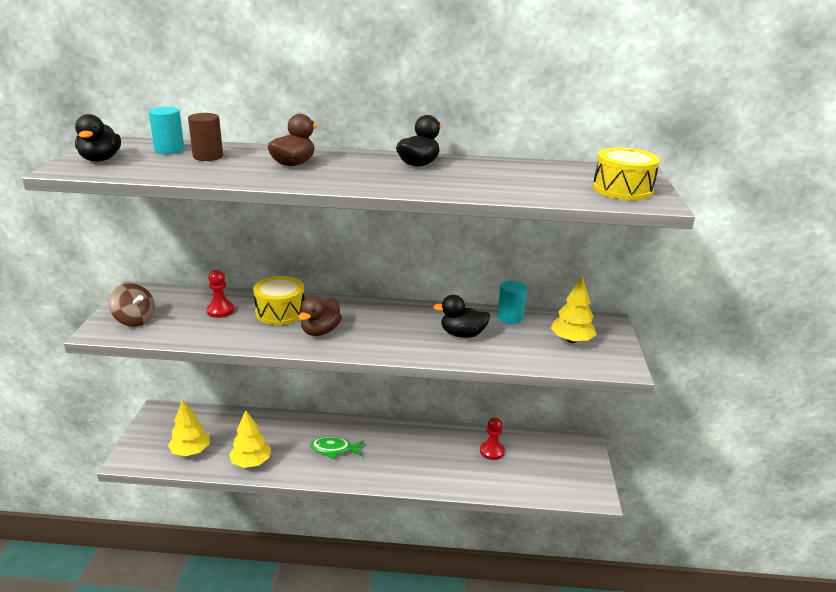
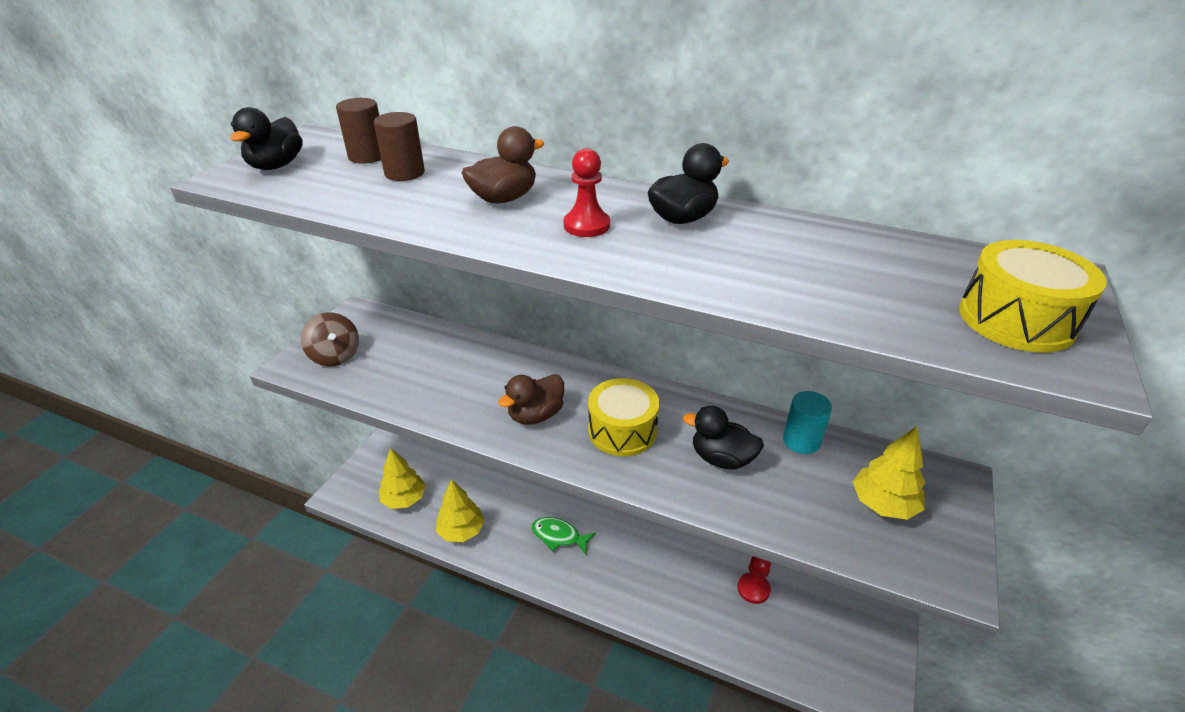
camera: 20 degrees right, 10 degrees up
turquoise cylinder [149,107,184,154] -> brown cylinder [336,98,381,164]
red pawn [206,270,234,318] -> red pawn moved to [564,148,610,237]
yellow drum [253,276,305,325] -> yellow drum moved to [588,378,659,456]

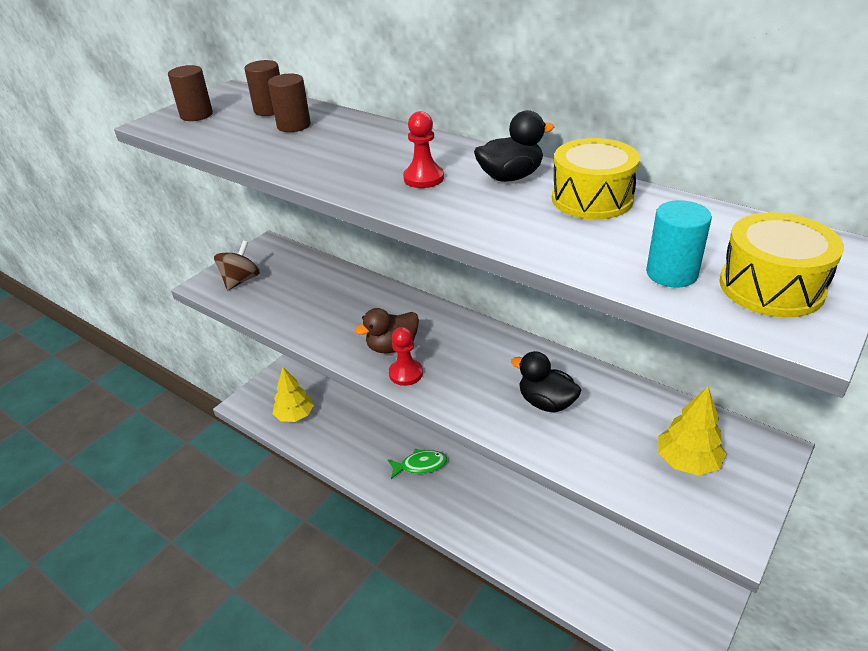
camera: 15 degrees right, 0 degrees up
black duck [231,107,303,170] -> brown cylinder [168,65,213,121]
brown spinning top [301,312,359,366] -> brown spinning top turned 135 degrees counterclockwise [214,241,260,291]
yellow tree [436,479,485,542] -> none
brown duck [462,126,545,204] -> none
green fish [531,517,596,554] -> green fish turned 135 degrees clockwise [387,449,447,479]
yellow drum [588,378,659,456] -> yellow drum moved to [552,138,640,220]
red pawn [737,556,771,604] -> red pawn moved to [389,327,423,386]
turquoise cylinder [783,391,832,454] -> turquoise cylinder moved to [646,200,712,288]

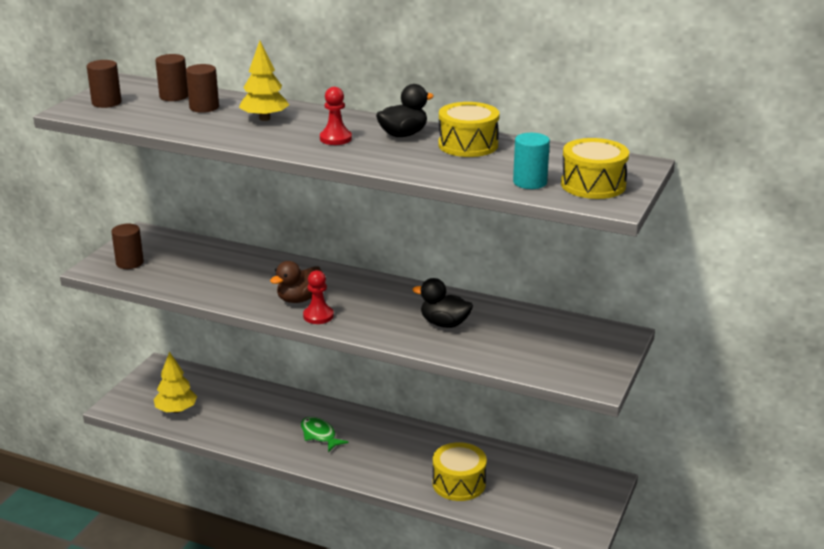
camera: 15 degrees left, 10 degrees down
brown spinning top [214,241,260,291] -> brown cylinder [111,224,144,269]
green fish [387,449,447,479] -> green fish turned 105 degrees counterclockwise [301,417,349,452]
yellow tree [658,386,726,476] -> yellow tree moved to [239,41,289,121]
none -> yellow drum [432,442,487,501]

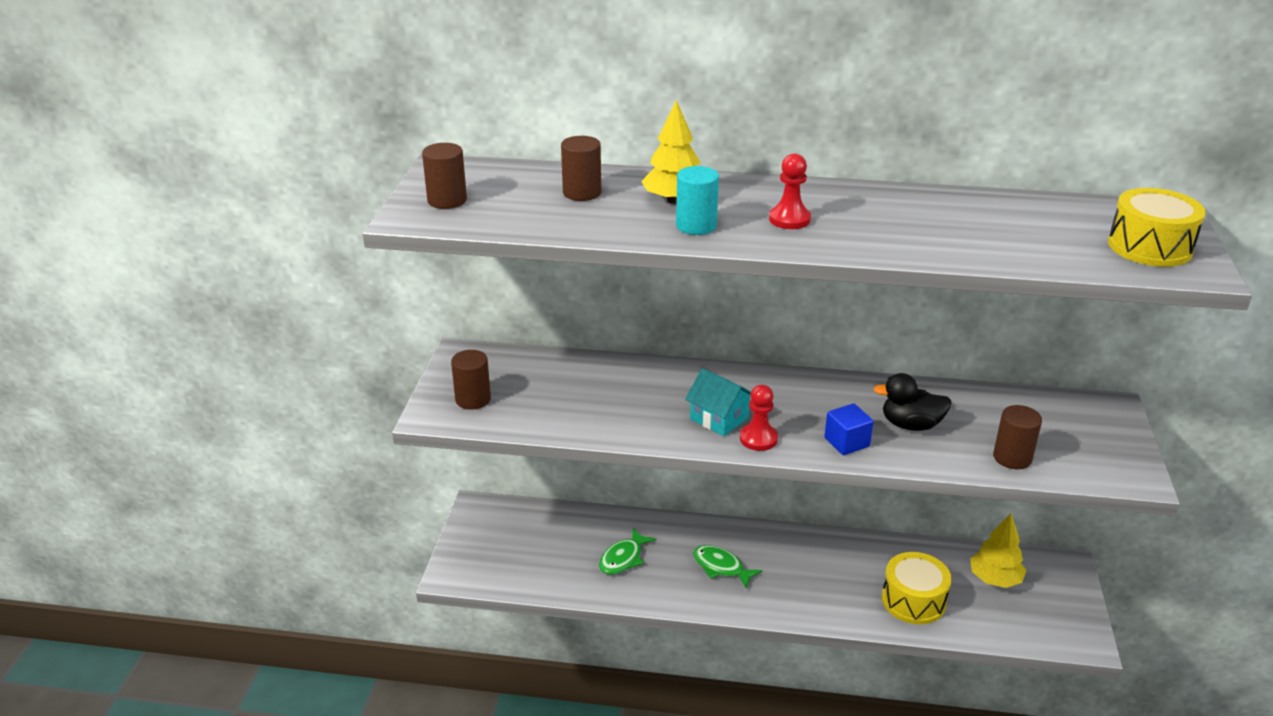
camera: 15 degrees left, 5 degrees up
yellow tree [154,352,197,413] -> yellow tree moved to [970,513,1026,588]
brown cylinder [155,54,188,101] -> brown cylinder moved to [993,405,1042,469]
brown duck [270,261,322,303] -> turquoise house [685,368,751,436]
black duck [376,84,434,137] -> none
yellow drum [438,102,499,157] -> none
turquoise cylinder [513,133,550,189] -> turquoise cylinder moved to [676,166,719,235]
none -> green fish [599,528,656,575]
none -> blue cube [824,403,874,455]

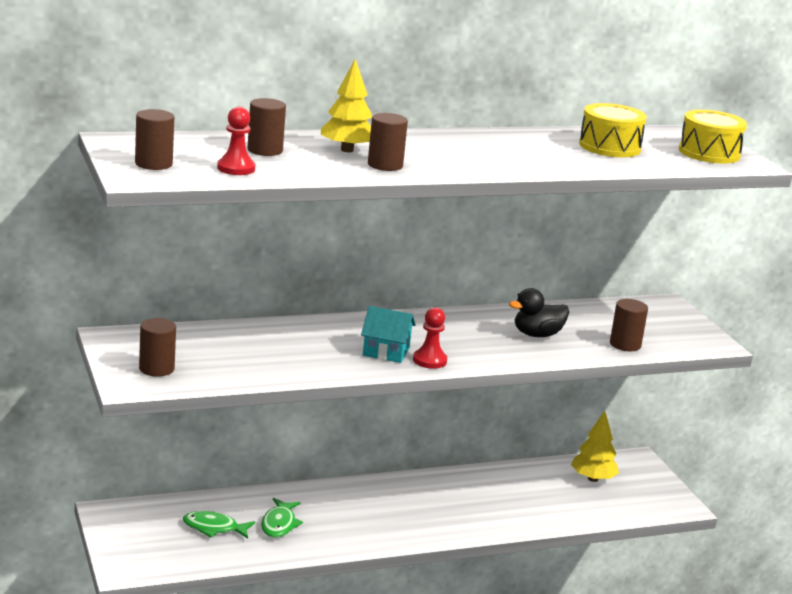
camera: 30 degrees left, 10 degrees down
turquoise cylinder [676,166,719,235] -> brown cylinder [368,113,408,171]
green fish [693,545,762,589] -> green fish moved to [183,511,255,539]
red pawn [769,153,811,229] -> red pawn moved to [217,107,256,175]
blue cube [824,403,874,455] -> none
yellow drum [882,552,952,624] -> yellow drum moved to [579,103,647,157]

